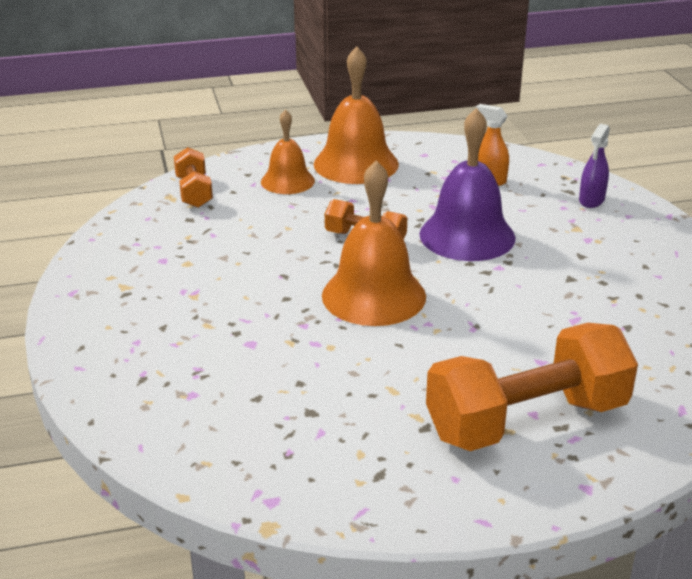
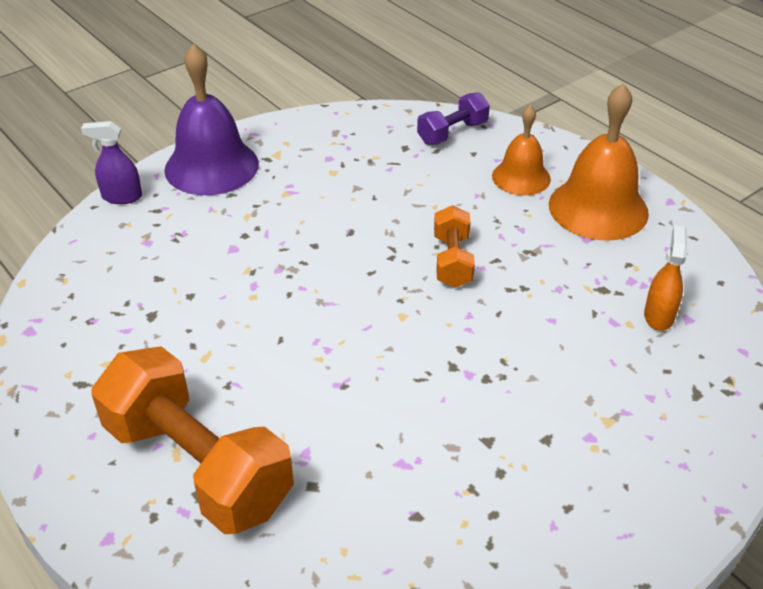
camera: 65 degrees right, 10 degrees up
orange dumbbell [174,147,213,208] -> purple dumbbell [417,92,490,145]
orange bell [322,160,426,326] -> none
purple bell [419,108,516,261] -> purple bell moved to [164,44,259,195]
purple spray bottle [579,124,610,208] -> purple spray bottle moved to [81,121,142,204]

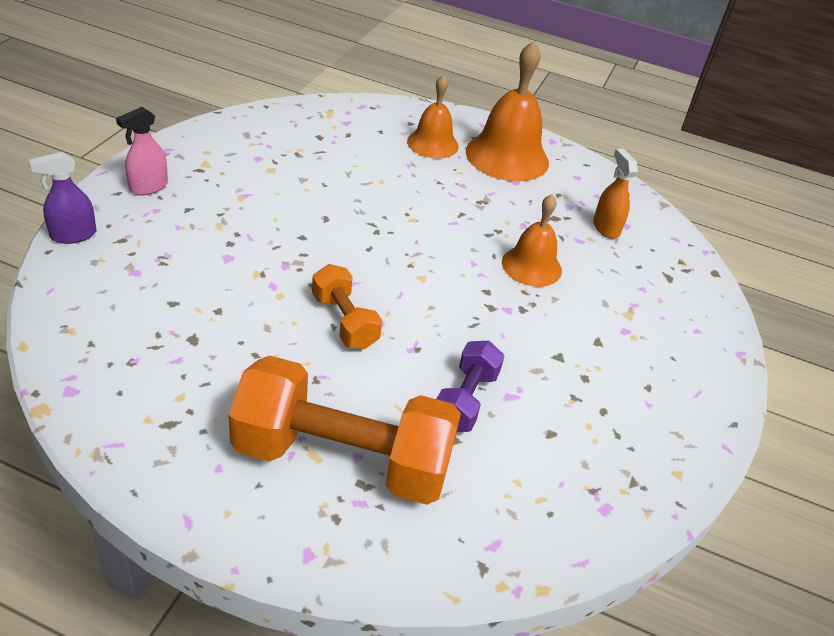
camera: 35 degrees left, 0 degrees up
purple bell [164,44,259,195] -> pink spray bottle [116,107,168,195]
purple dumbbell [417,92,490,145] -> purple dumbbell moved to [437,341,504,432]
orange dumbbell [434,205,475,288] -> orange dumbbell moved to [312,264,382,349]
none -> orange bell [502,194,562,287]

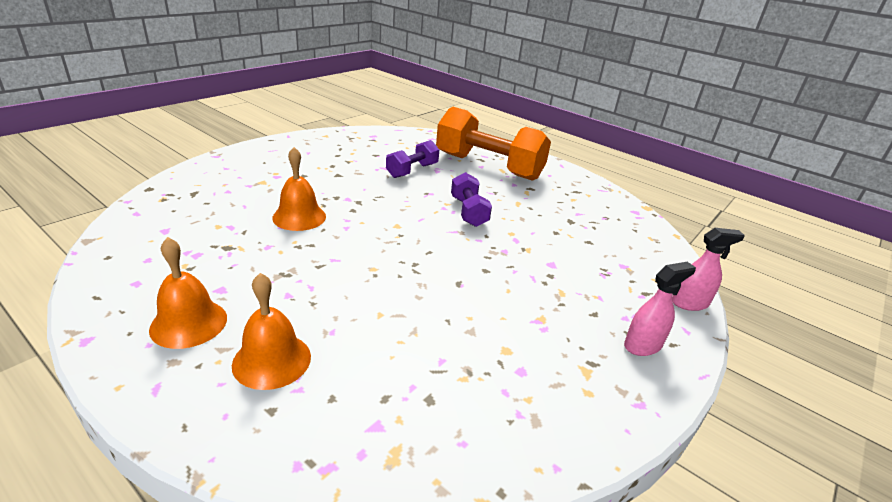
camera: 160 degrees left, 10 degrees down
purple spray bottle [29,152,96,244] -> pink spray bottle [672,228,745,311]
orange dumbbell [312,264,382,349] -> purple dumbbell [451,172,492,227]
orange bell [466,41,549,181] -> orange bell [149,237,227,349], size x0.62
orange spray bottle [593,148,638,239] -> none

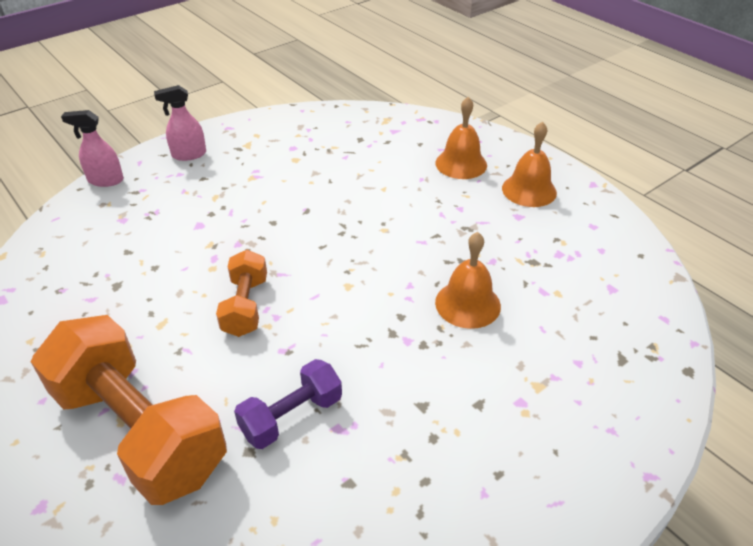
camera: 165 degrees left, 10 degrees up
purple dumbbell [451,172,492,227] -> orange dumbbell [216,250,267,337]

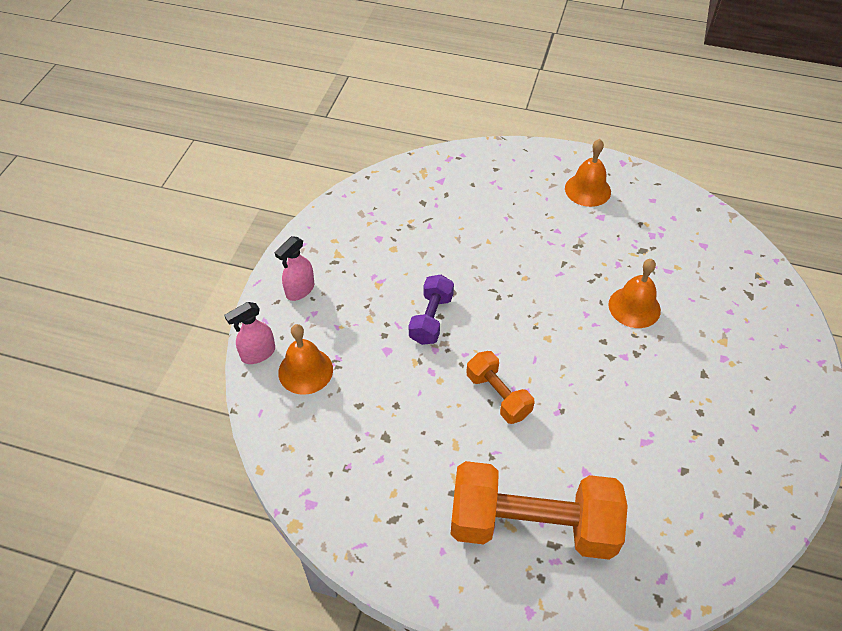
camera: 35 degrees left, 10 degrees up
purple dumbbell [234,359,342,449] -> purple dumbbell moved to [409,275,454,345]
orange bell [435,97,487,179] -> orange bell moved to [278,324,333,395]

